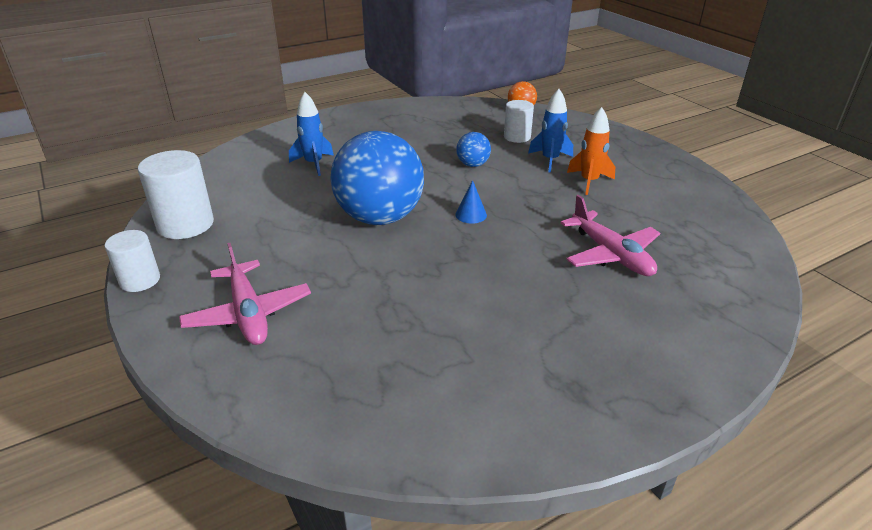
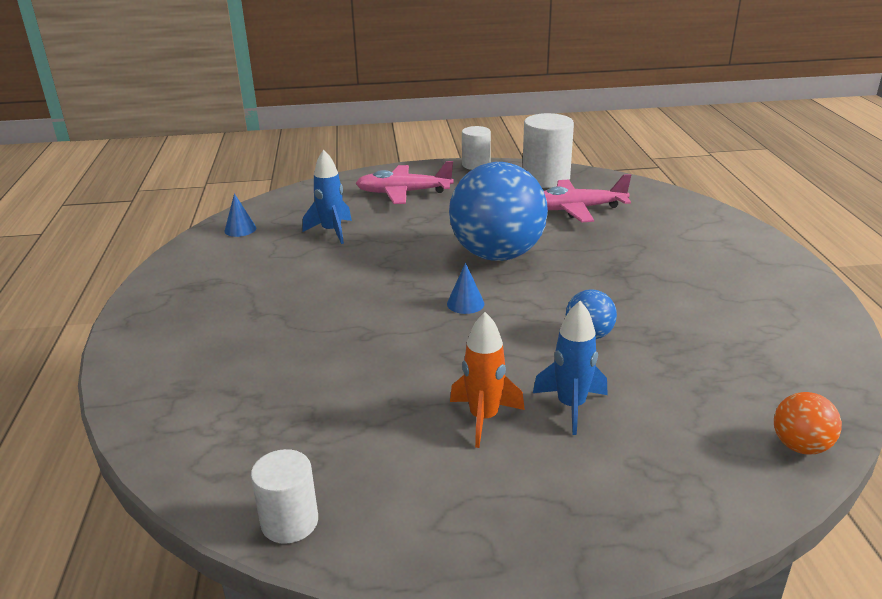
camera: 115 degrees right, 5 degrees down
blue rocket [289,92,334,176] -> blue rocket moved to [303,150,352,244]
white cylinder [504,100,534,143] -> white cylinder moved to [251,449,318,544]
pink plane [560,195,660,276] -> pink plane moved to [544,174,631,223]
none -> blue cone [225,193,256,237]

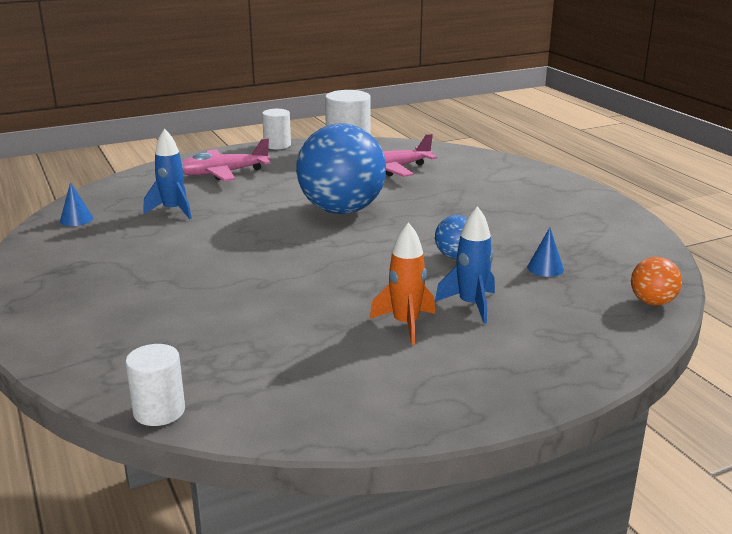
camera: 20 degrees left, 5 degrees down
white cylinder [251,449,318,544] -> white cylinder moved to [125,344,185,426]
blue cone [447,263,484,314] -> blue cone moved to [527,227,564,277]

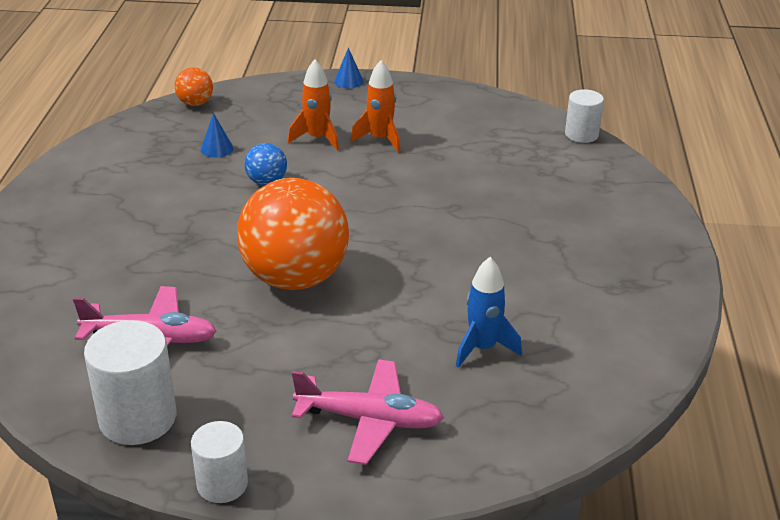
camera: 150 degrees left, 10 degrees up
blue cone [60,182,93,226] -> blue cone moved to [334,48,364,88]
blue ball [296,123,386,214] -> orange ball [237,178,349,290]
blue rocket [435,206,495,324] -> orange rocket [288,59,339,150]

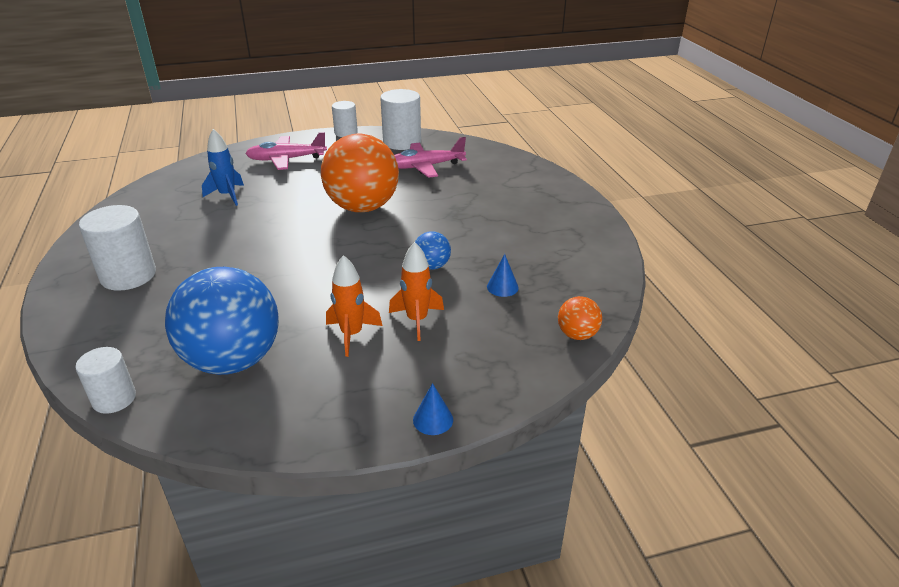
camera: 160 degrees right, 0 degrees up
none -> white cylinder [79,205,156,291]
none -> blue ball [165,267,279,375]

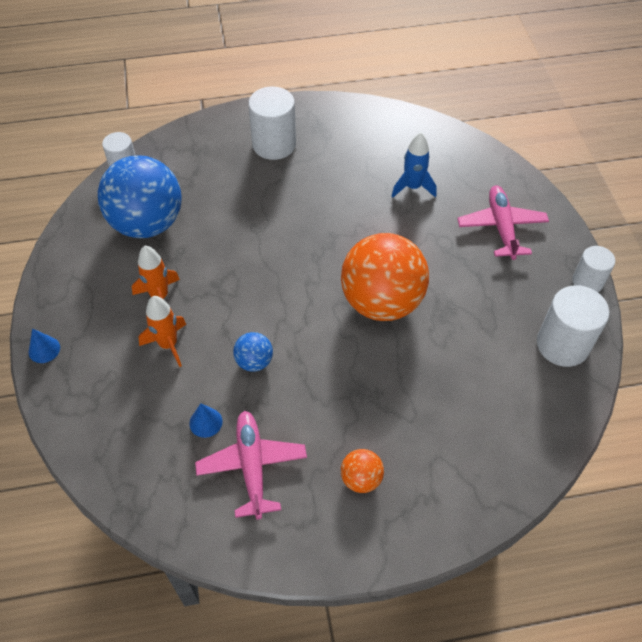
camera: 95 degrees right, 20 degrees up
pink plane [394,137,467,178] -> pink plane moved to [195,411,307,520]
orange ball [558,296,602,340] -> orange ball moved to [341,449,384,493]

